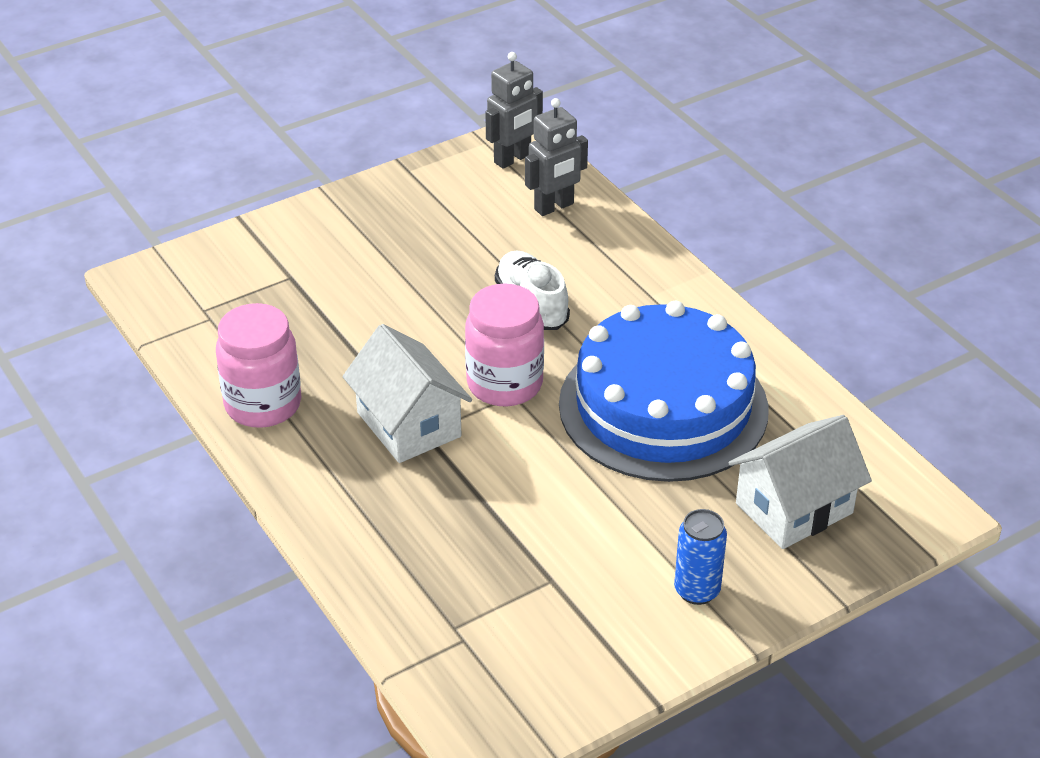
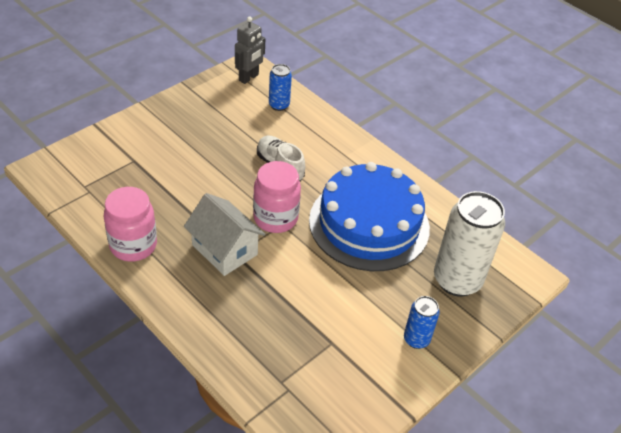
camera: 15 degrees left, 5 degrees up
grey robot [525,98,588,216] -> blue can [269,64,292,111]
white house [728,415,872,549] -> white can [434,191,505,297]

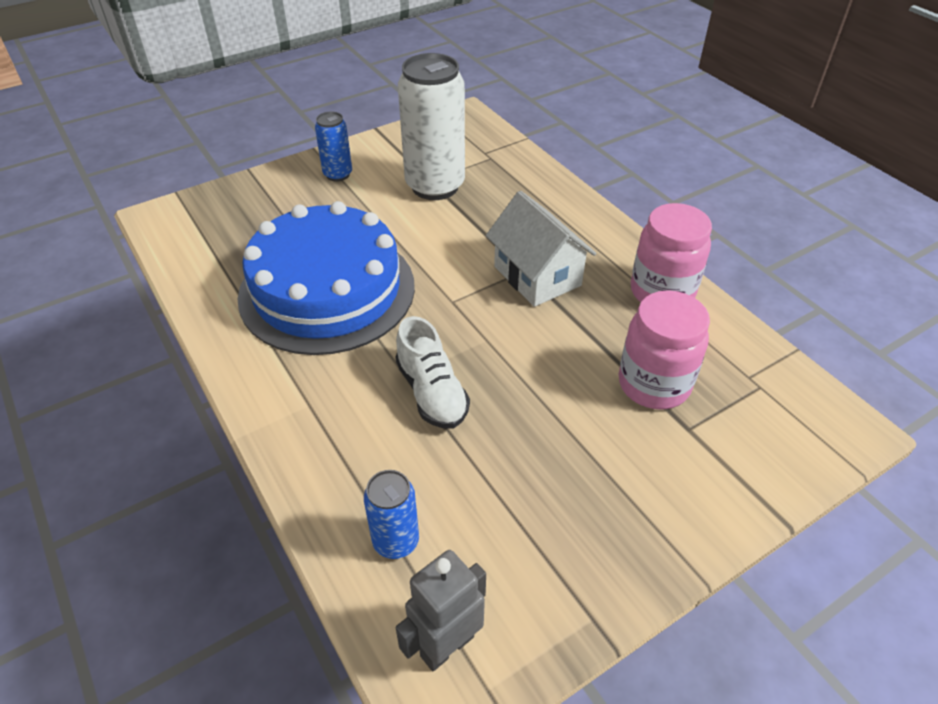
camera: 165 degrees left, 0 degrees up
pink jar [253,161,301,233] -> pink jar moved to [619,290,710,410]
white can [434,191,505,297] -> white can moved to [398,53,465,200]

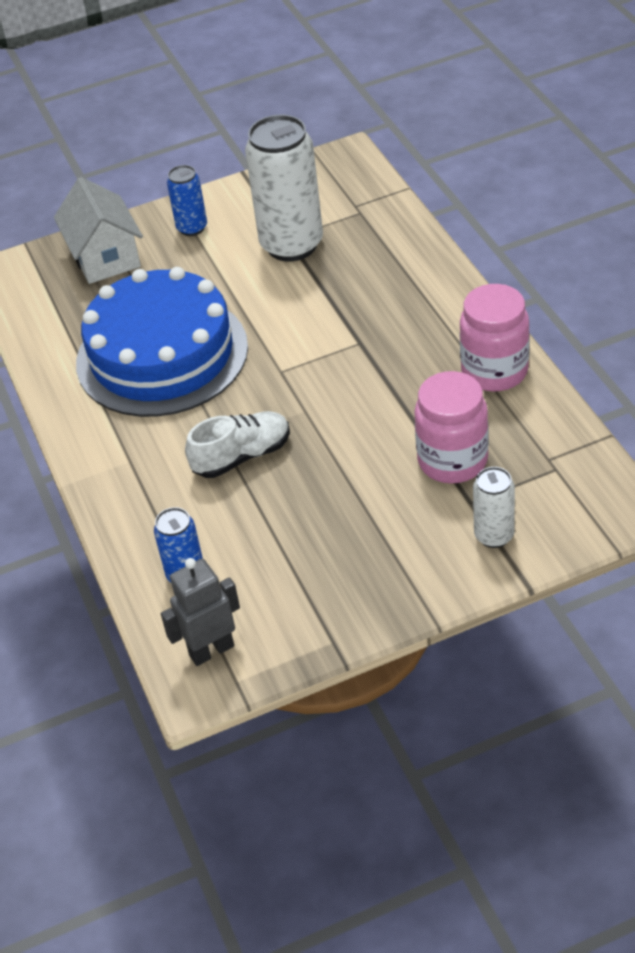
camera: 15 degrees right, 0 degrees up
white shoe [395,316,470,429] -> white shoe turned 105 degrees counterclockwise [185,411,290,478]
white house [486,191,596,307] -> white house moved to [54,177,143,284]
none -> white can [473,467,515,548]

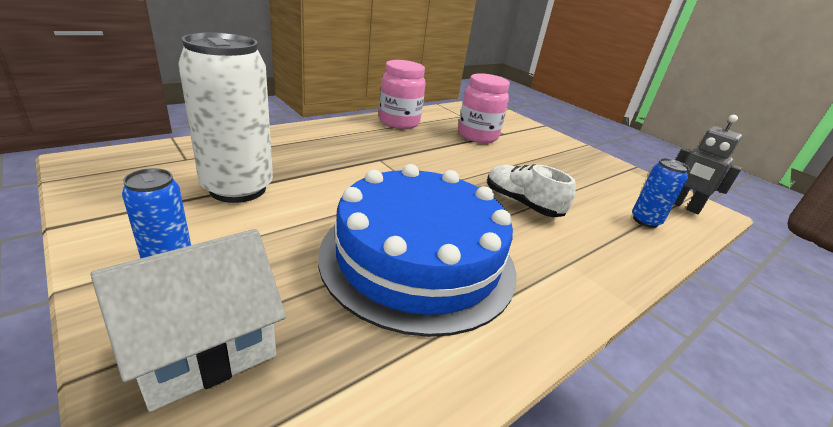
camera: 115 degrees left, 15 degrees down
white can [473,467,515,548] -> none

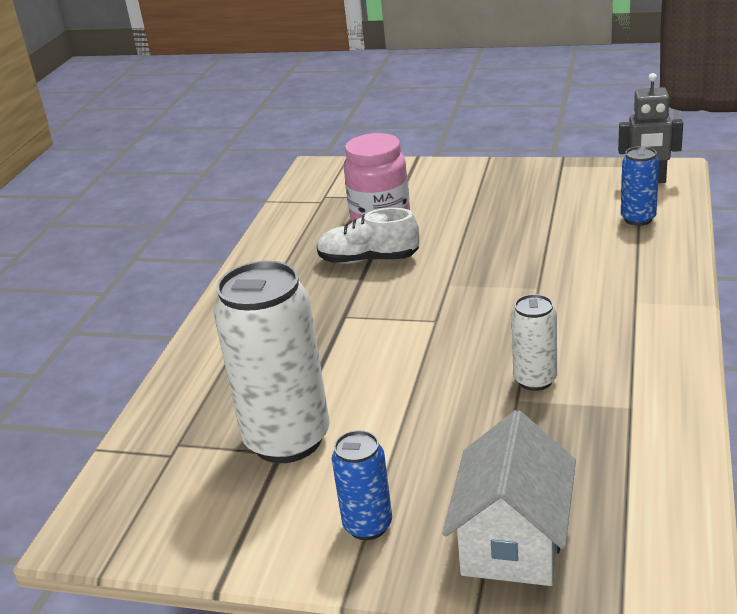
camera: 30 degrees left, 0 degrees up
blue cake [318,164,516,337] -> white can [511,294,557,391]
pink jar [379,60,426,129] -> none
white shoe [487,164,576,217] -> white shoe moved to [316,208,419,264]

